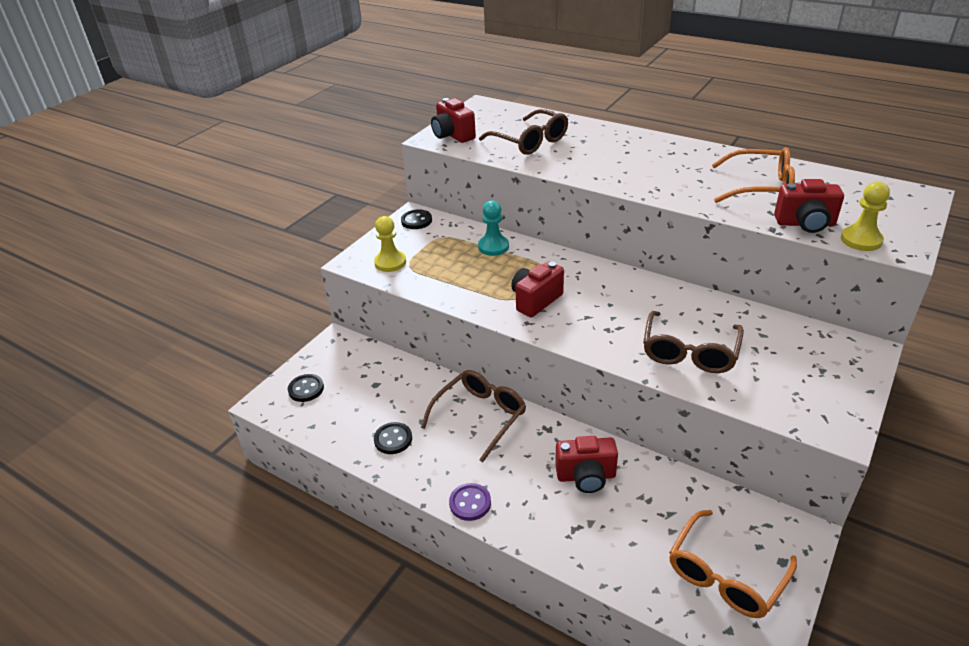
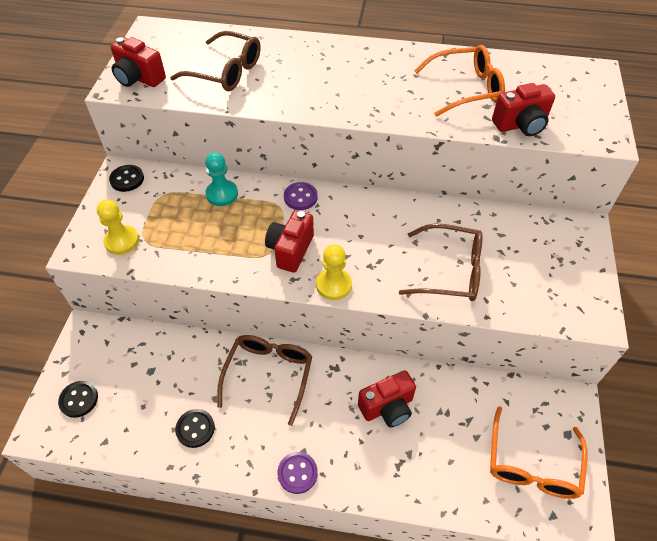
camera: 25 degrees left, 15 degrees up
brown glasses [643,311,744,373] -> brown glasses turned 75 degrees counterclockwise [399,224,483,301]
yellow pawn [841,182,890,251] -> yellow pawn moved to [316,244,352,300]
none -> purple button [284,182,318,210]

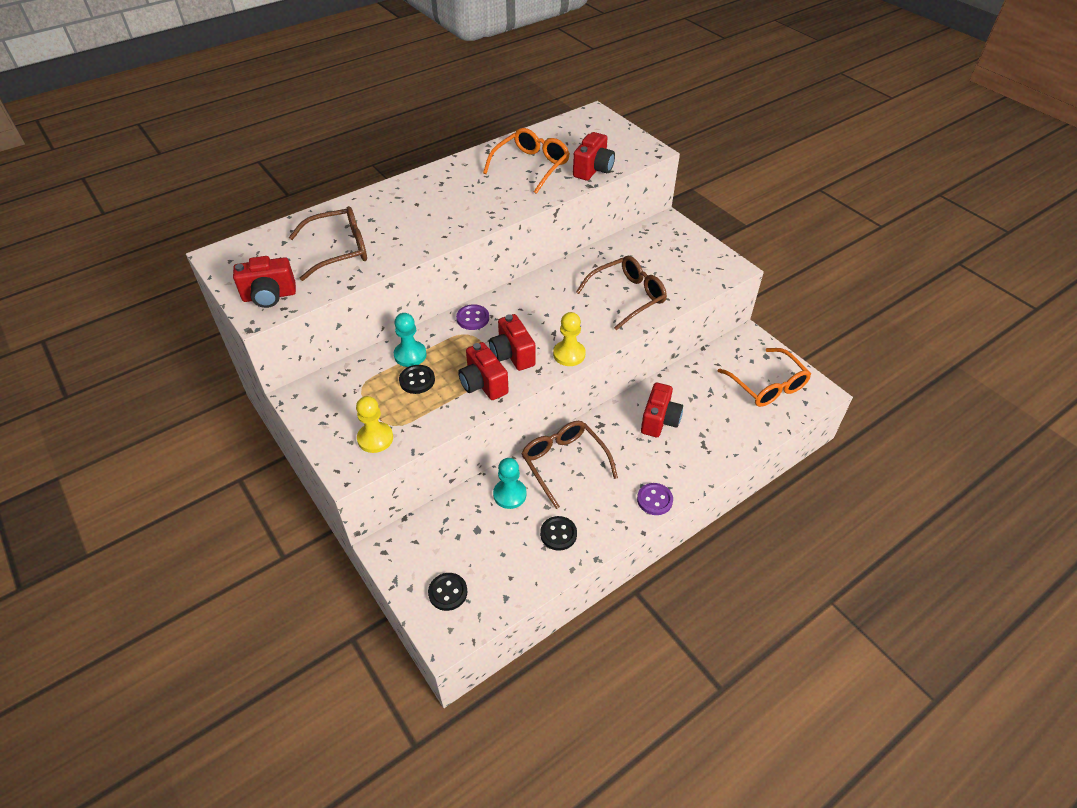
camera: 45 degrees left, 5 degrees down
black button [109,165,144,192] -> black button moved to [399,365,435,394]
none -> red camera [458,342,509,400]
none -> turquoise pawn [493,458,526,509]

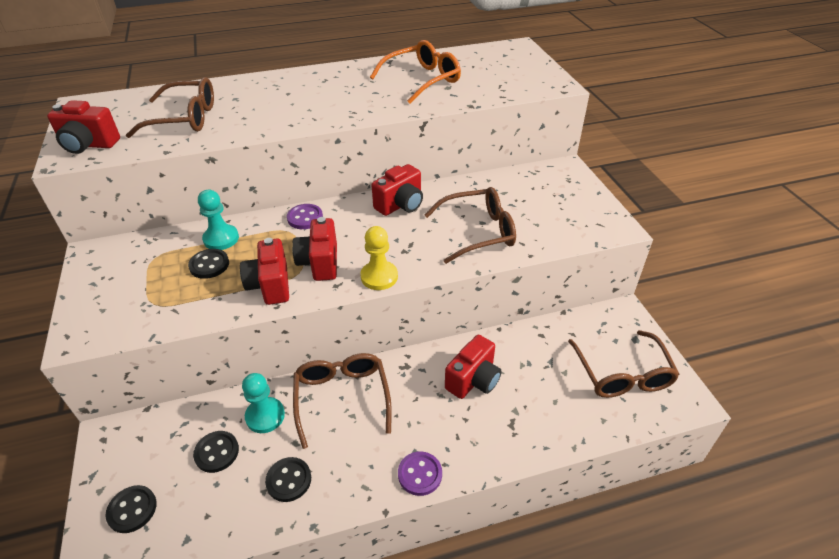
camera: 20 degrees right, 5 degrees down
yellow pawn [356,396,393,453] -> none
red camera [573,132,615,180] -> red camera moved to [372,164,423,216]
orange glasses [718,348,811,407] -> brown glasses [568,330,680,398]
none -> black button [193,431,239,473]

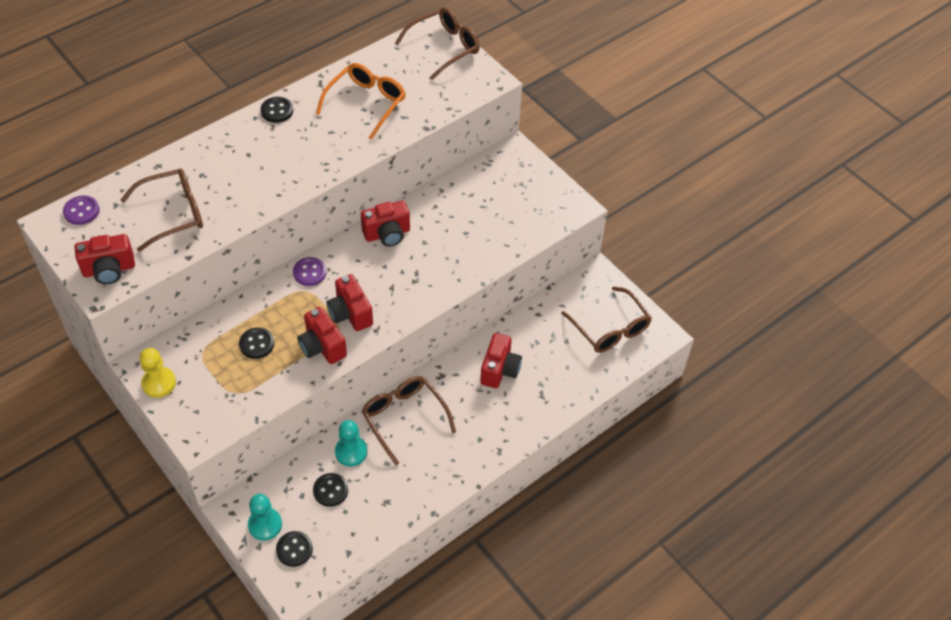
camera: 25 degrees left, 10 degrees up
turquoise pawn [198,190,239,250] -> turquoise pawn moved to [248,494,282,540]
black button [265,457,311,502] -> black button moved to [261,97,293,123]
yellow pawn [360,226,398,290] -> yellow pawn moved to [140,348,176,398]
red camera [372,164,423,216] -> red camera turned 45 degrees clockwise [361,201,410,247]
purple button [398,451,442,496] -> purple button moved to [63,195,99,225]
brown glasses [424,187,516,264] -> brown glasses moved to [395,7,480,80]

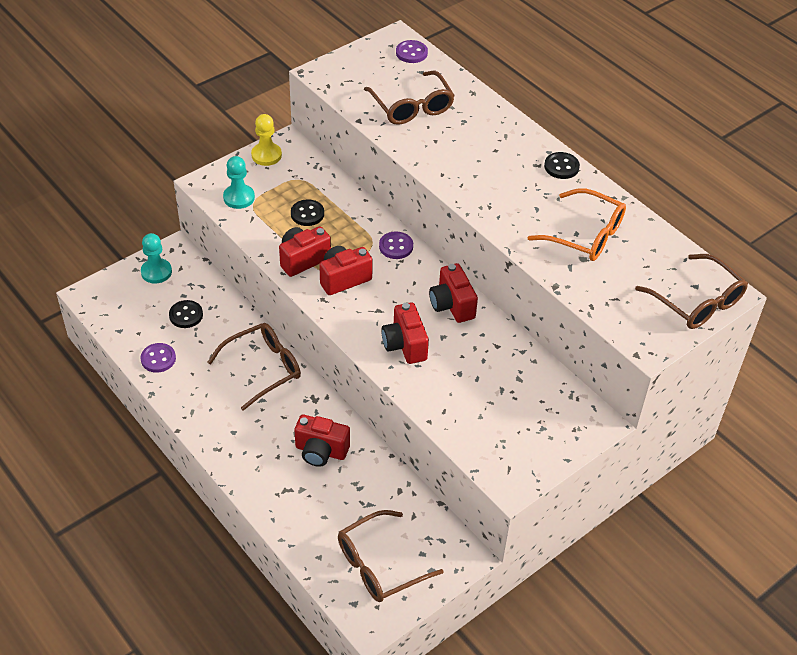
camera: 90 degrees right, 5 degrees down
red camera [74,234,135,284] -> red camera moved to [381,302,429,364]
black button [276,531,313,567] -> none
turquoise pawn [335,420,367,466] -> turquoise pawn moved to [223,156,255,209]
none -> purple button [140,343,176,373]

